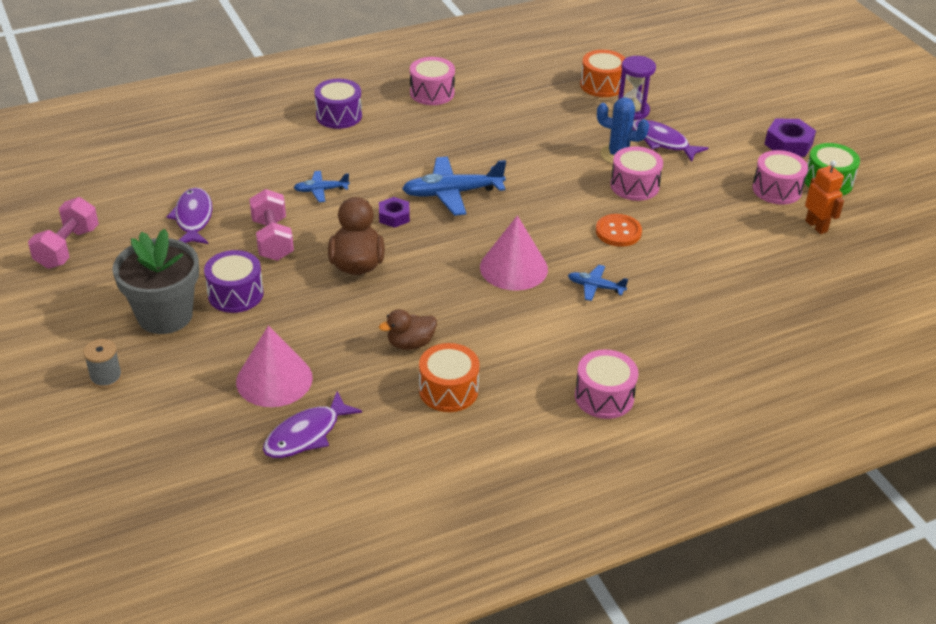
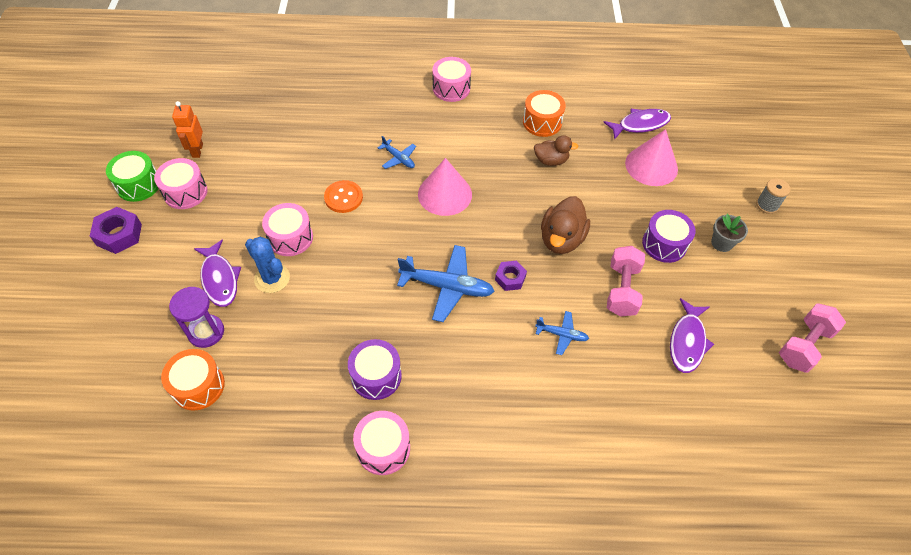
camera: 155 degrees left, 15 degrees up
grey flower pot [112,229,199,334] -> grey flower pot [711,214,748,252], size x0.50
purple drum [314,79,362,129] -> purple drum moved to [348,339,402,400]

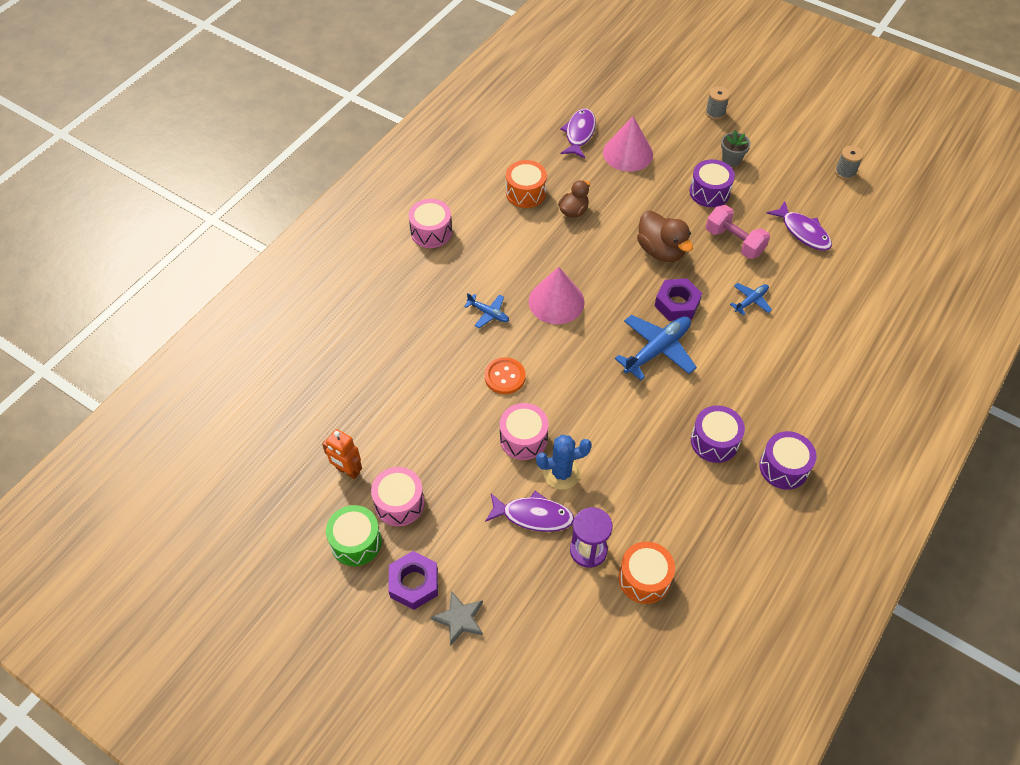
camera: 55 degrees left, 0 degrees up
pink drum [353,411,410,475] -> purple drum [759,431,816,490]
blue plane [378,136,416,169] -> blue plane turned 45 degrees clockwise [464,293,509,328]
purple nut [495,261,527,291] -> purple nut [655,278,702,321], size x1.52
pink dumbbell [779,304,846,372] -> grey spool [835,146,864,180]
none -> grey star [431,591,483,646]

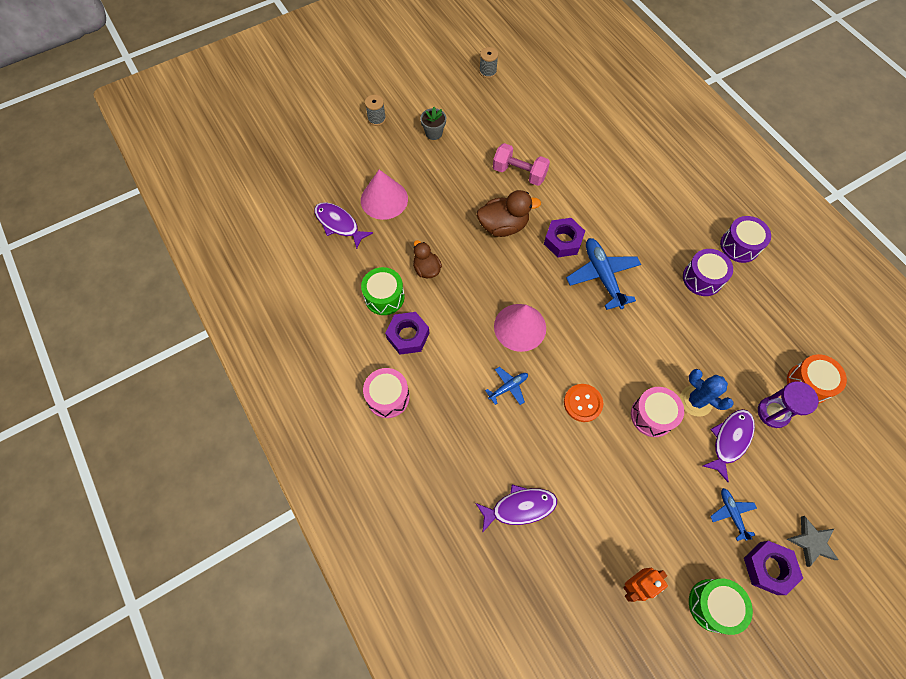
camera: 65 degrees left, 10 degrees up
pink drum [371,467,425,526] -> none
orange drum [506,160,547,208] -> green drum [361,267,405,315]
blue cactus [536,435,592,490] -> blue cactus turned 60 degrees counterclockwise [680,369,734,417]
purple drum [689,159,735,207] -> none
pink dumbbell [706,205,770,259] -> pink dumbbell turned 45 degrees clockwise [493,143,550,186]
blue plane [730,283,772,316] -> blue plane moved to [710,488,757,541]
purple fish [766,201,832,251] -> purple fish moved to [475,485,557,533]
none -> purple nut [385,312,429,355]

